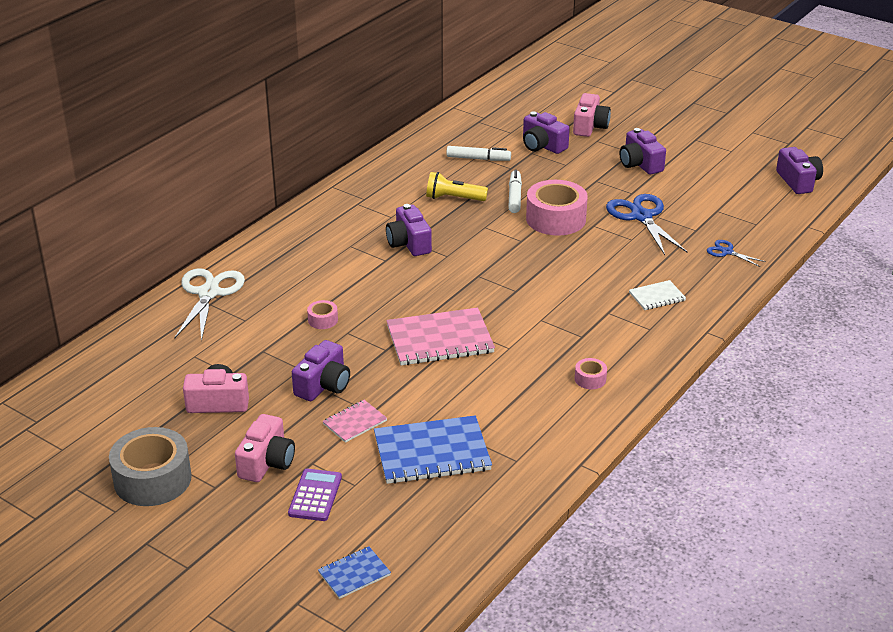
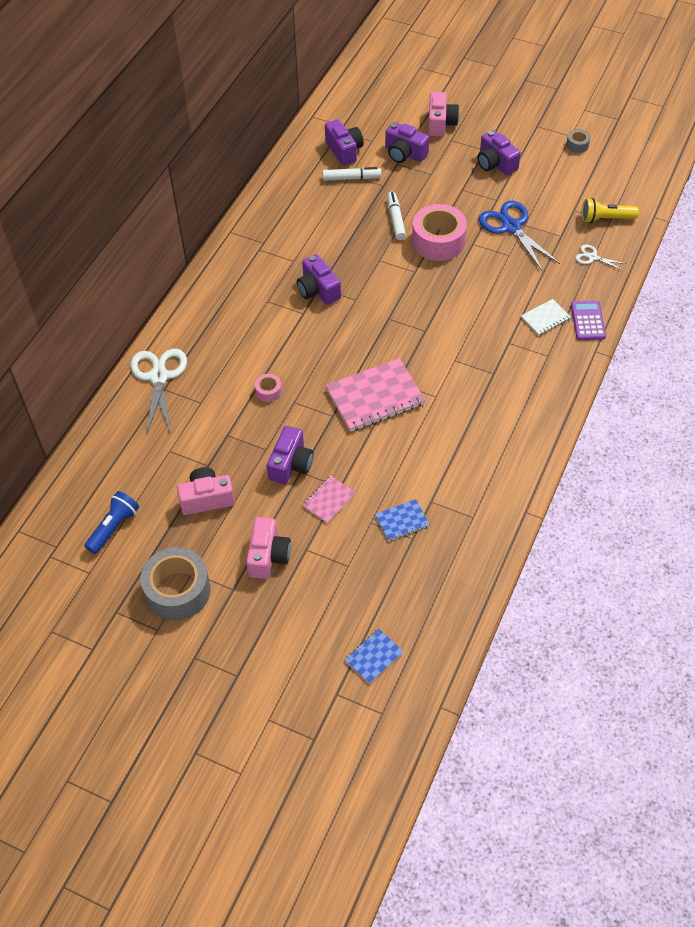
camera: 10 degrees left, 20 degrees up
purple calculator [288,469,342,521] -> purple calculator moved to [571,301,606,340]
blue notebook [374,415,492,484] -> blue notebook [375,499,430,541], size x0.51
yellow flashlight [426,172,488,201] -> yellow flashlight moved to [582,198,639,223]
pink tape [575,358,607,389] -> none
blue scissors [707,240,766,267] -> white scissors [575,244,626,271]
purple camera [776,147,823,194] -> purple camera moved to [325,119,364,166]
none -> blue flashlight [84,491,139,554]
none -> grey tape [566,129,590,153]

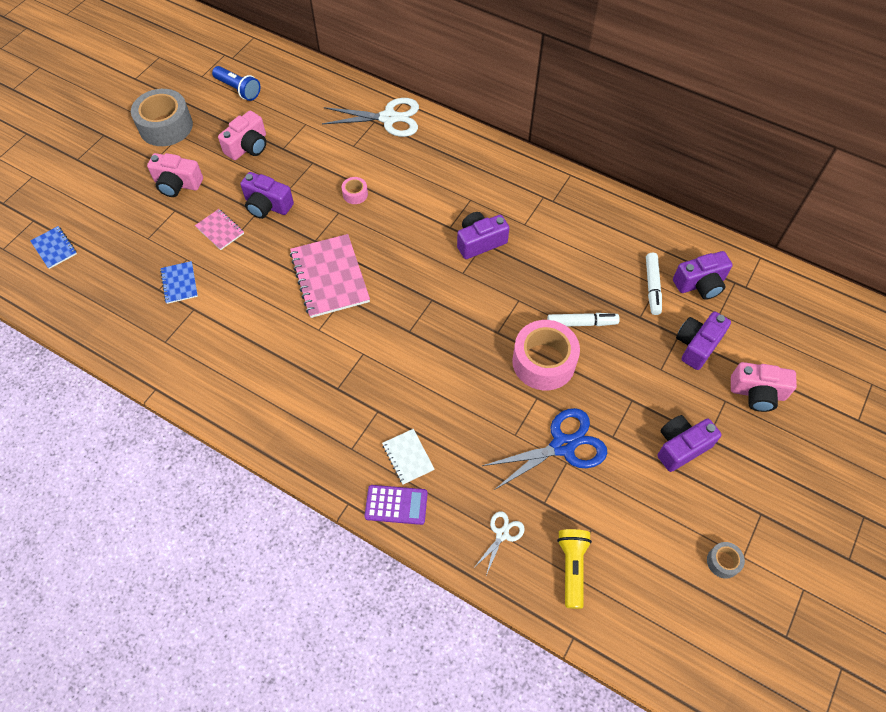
camera: 95 degrees right, 5 degrees up
pink camera [177,467,235,515] -> pink camera turned 45 degrees clockwise [218,111,266,160]

